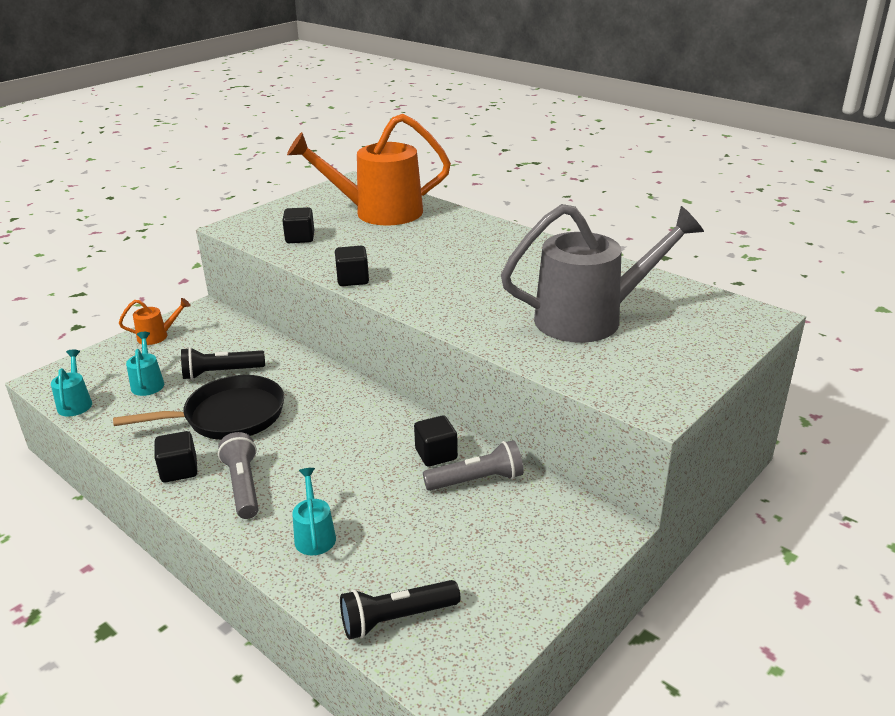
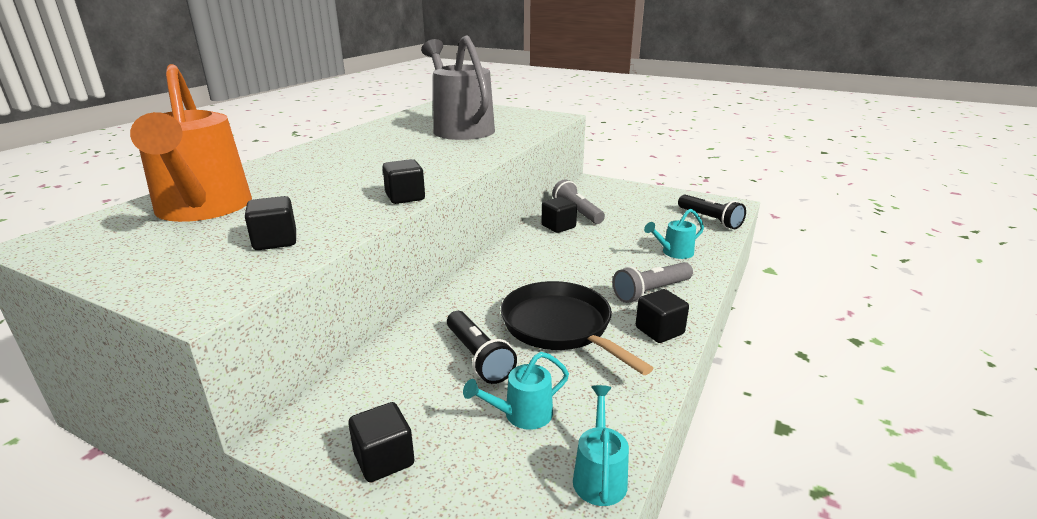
camera: 105 degrees left, 5 degrees down
turquoise watering can [51,350,92,417] -> turquoise watering can turned 120 degrees clockwise [573,385,629,506]
orange watering can [119,298,190,345] -> black cube [348,402,415,482]

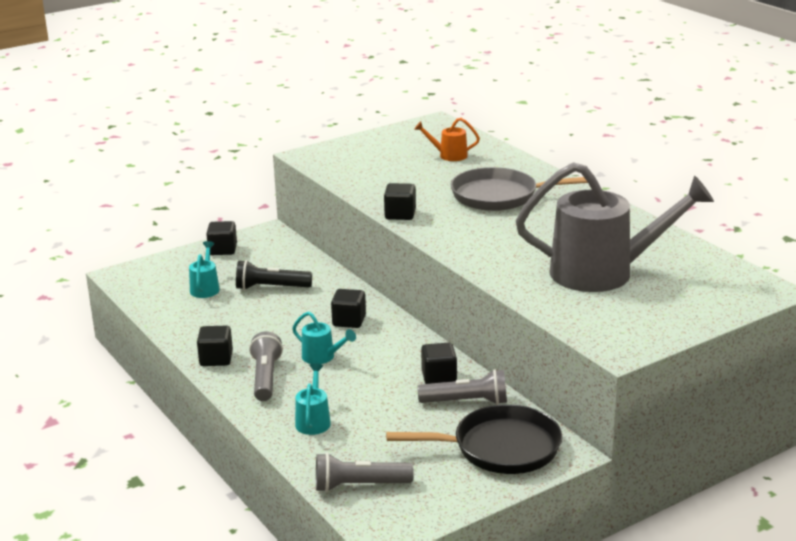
camera: 120 degrees right, 0 degrees up
orange watering can [130,64,252,222] -> orange watering can [414,118,480,161], size x0.42
black cube [245,196,296,250] -> black cube moved to [331,289,366,328]
black pan [501,281,654,375] -> black pan moved to [386,405,563,474]
turquoise watering can [573,385,629,506] -> turquoise watering can moved to [292,312,356,364]
black flashlight [678,195,746,229] -> grey flashlight [316,453,414,492]
none -> grey pan [450,167,588,211]

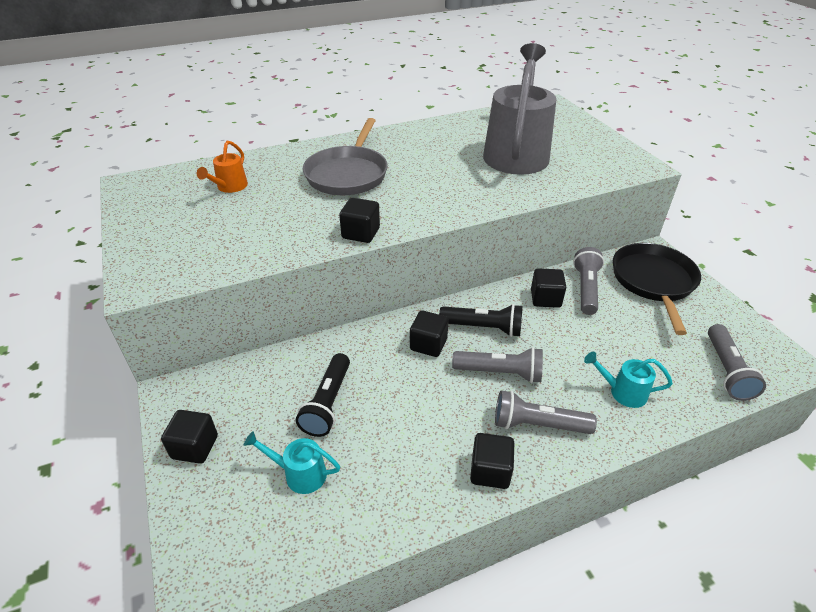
camera: 80 degrees left, 15 degrees up
turquoise watering can [292,312,356,364] -> grey flashlight [452,347,543,383]
none -> black flashlight [439,304,522,337]

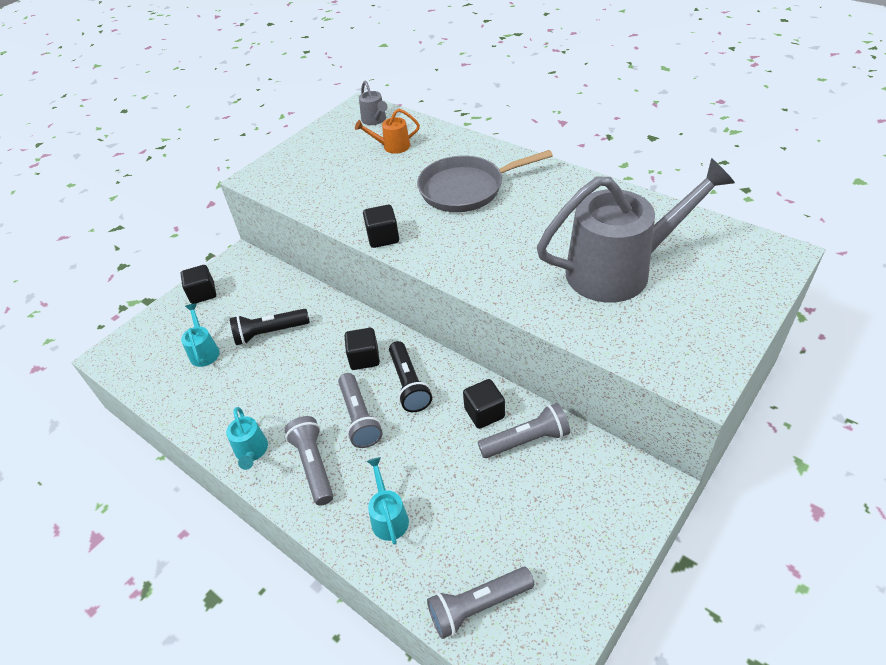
camera: 65 degrees right, 5 degrees up
black cube [470,433,514,489] -> turquoise watering can [226,407,268,470]
black pan [613,243,701,335] -> none
none -> grey watering can [359,81,388,125]

